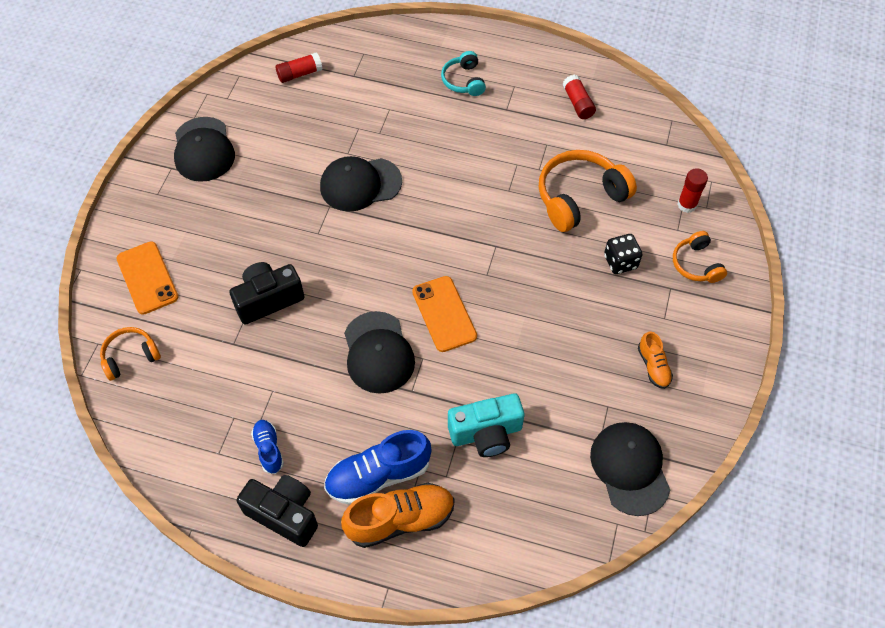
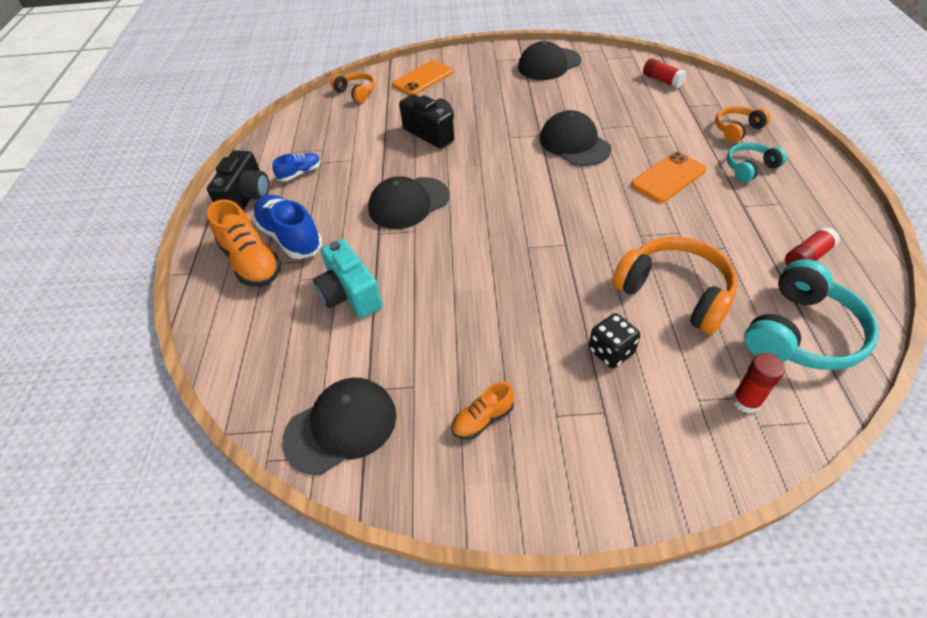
camera: 75 degrees right, 10 degrees down
orange phone [412,276,477,352] -> orange phone moved to [631,152,706,203]
orange headphones [673,231,727,283] -> orange headphones moved to [715,106,770,143]
none -> turquoise headphones [744,259,879,370]

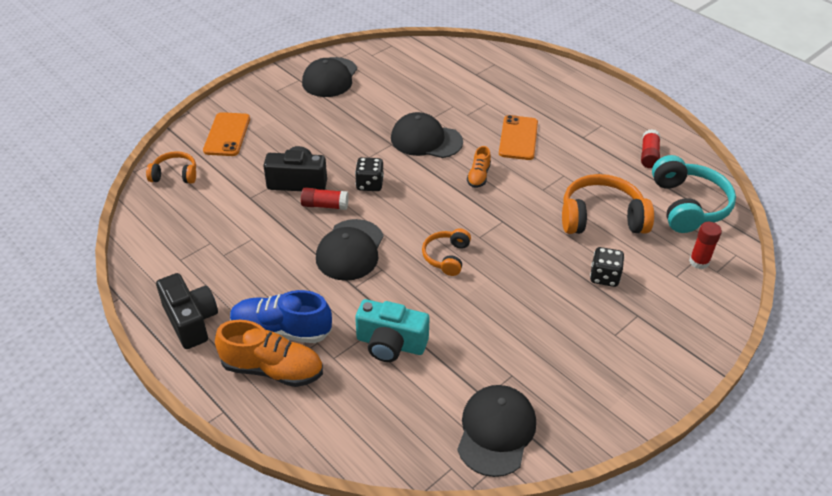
camera: 45 degrees left, 5 degrees down
blue shoe [272,153,321,182] -> none
orange shoe [451,382,514,439] -> orange shoe moved to [467,146,491,188]
red glue stick [643,58,687,88] -> red glue stick moved to [301,187,349,210]
orange headphones [715,106,770,143] -> orange headphones moved to [422,228,471,276]
turquoise headphones [727,142,787,182] -> none
none -> black dice [355,157,384,191]

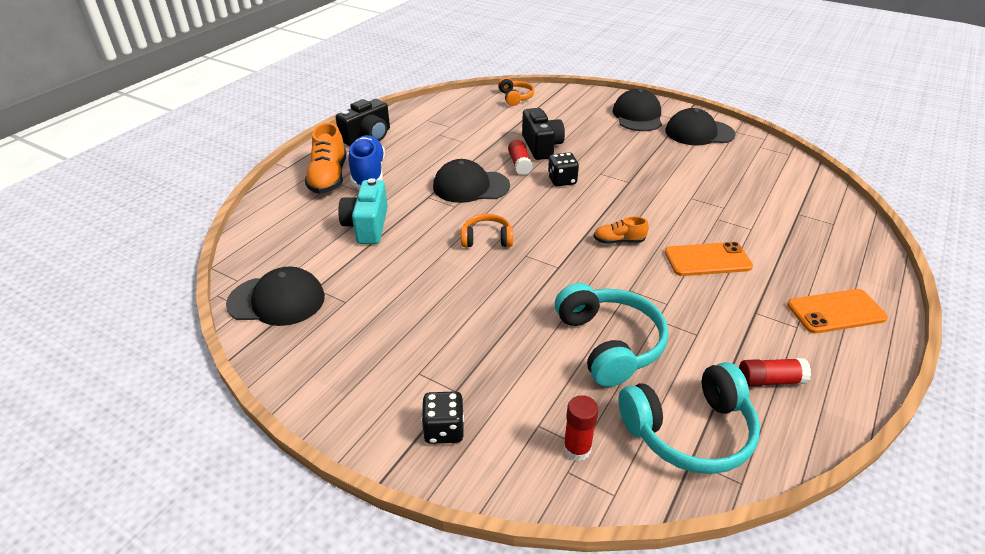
camera: 75 degrees right, 5 degrees down
orange phone [203,112,250,156] -> orange phone moved to [787,289,888,334]
black cap [391,112,463,158] -> black cap moved to [613,89,662,131]
orange headphones [562,174,654,234] -> turquoise headphones [555,283,668,387]
black dice [590,247,624,287] -> black dice moved to [421,391,464,444]

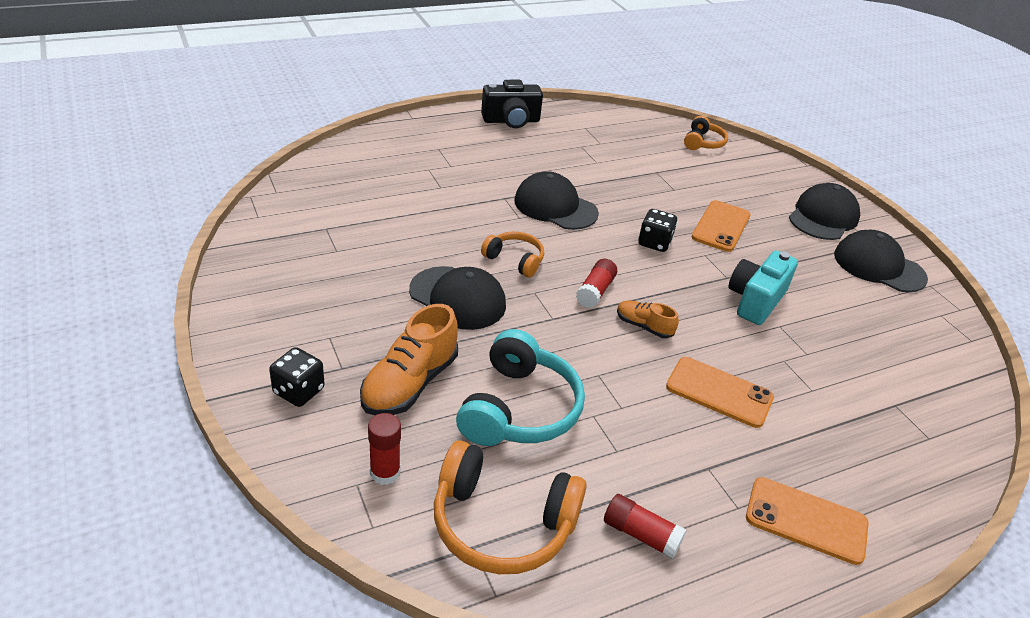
camera: 30 degrees right, 0 degrees up
black cap [226,266,325,326] -> black cap moved to [409,266,506,330]
orange shoe [305,123,346,194] -> orange shoe moved to [360,304,458,415]
turquoise camera [338,178,388,244] -> turquoise camera moved to [728,250,798,325]
blue shoe [349,135,385,188] -> none
red glue stick [508,140,533,175] -> red glue stick moved to [576,259,617,308]
black camera [522,108,565,160] -> none
turquoise headphones [618,362,760,474] -> orange headphones [434,440,587,574]
none -> orange phone [692,200,750,252]

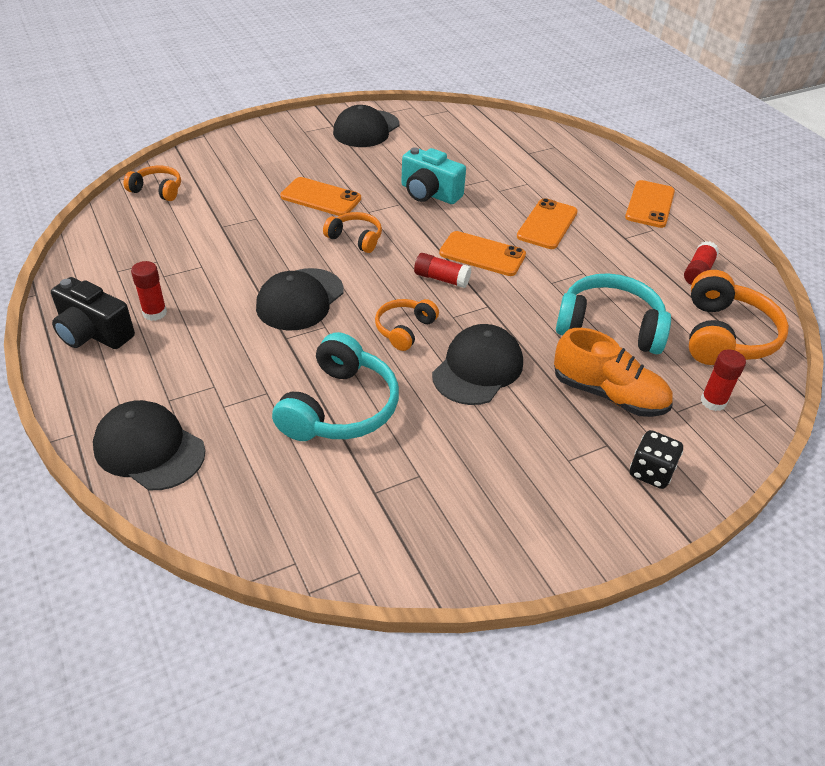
camera: 90 degrees left, 5 degrees up
black camera [481,80,543,128] -> black camera turned 135 degrees clockwise [51,277,135,349]
orange shoe [617,300,679,338] -> orange phone [439,231,526,276]
black dice [638,209,677,252] -> orange headphones [323,212,382,253]
black cap [789,183,860,240] -> black cap moved to [93,400,206,490]
none -> red glue stick [131,261,167,321]
none -> turquoise headphones [272,332,399,441]

